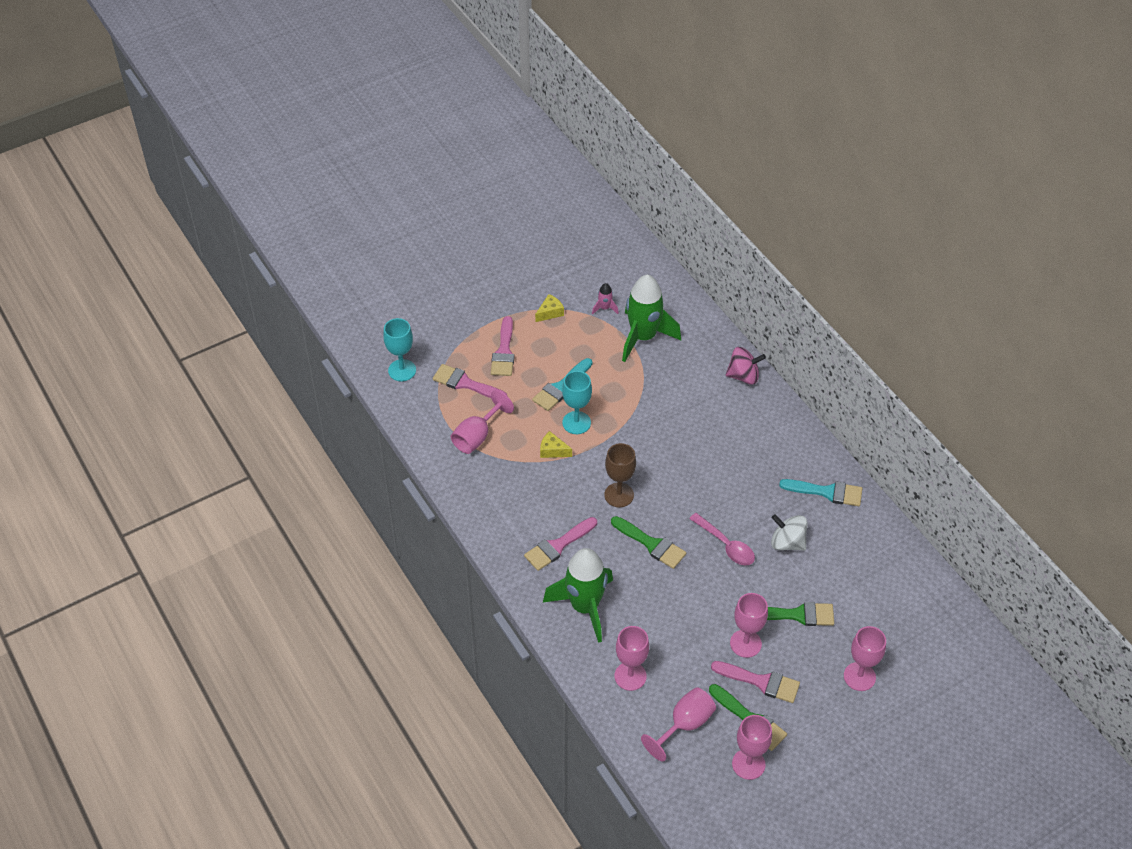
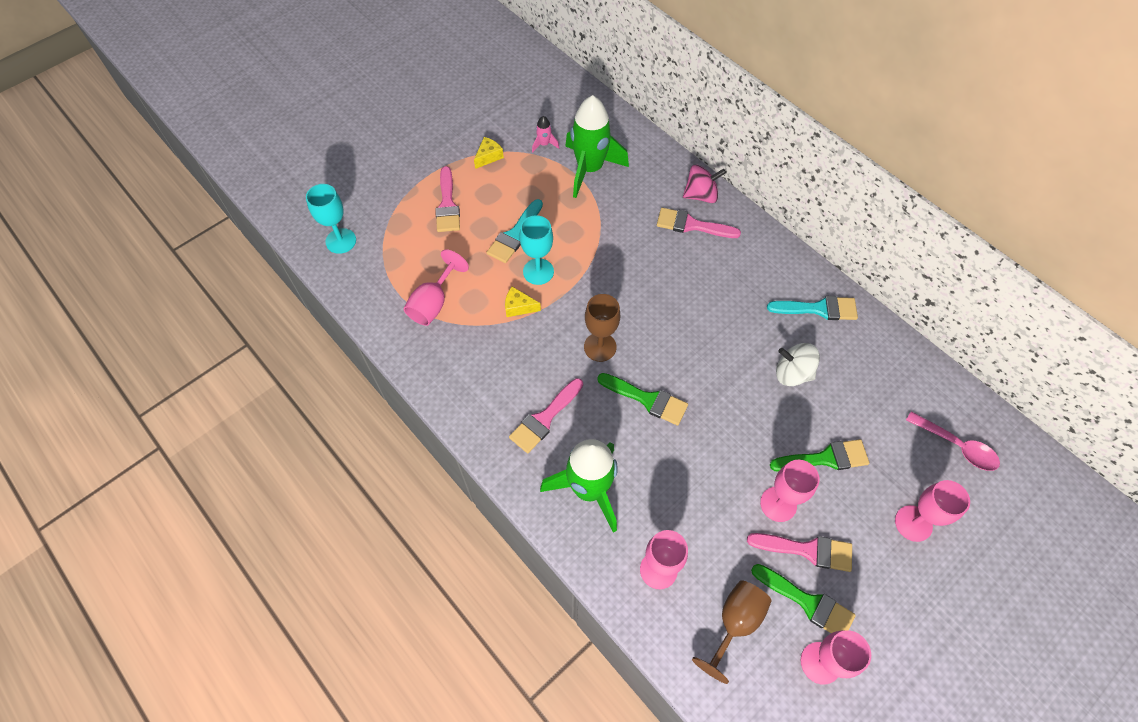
camera: 10 degrees left, 10 degrees up
pink brush [433,364,507,398] -> pink brush moved to [657,208,741,238]
pink goblet [641,687,716,762] -> brown goblet [692,580,772,684]
pink spoon [689,513,755,566] -> pink spoon moved to [906,411,1000,471]

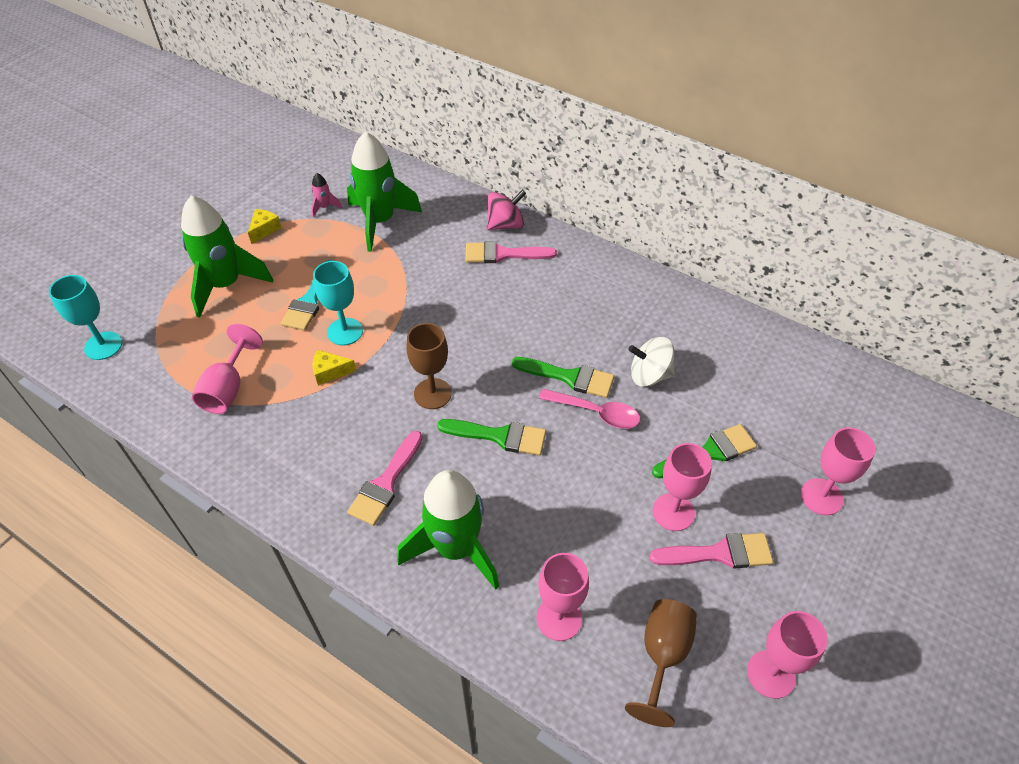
camera: 15 degrees left, 10 degrees down
pink brush [435,166,460,232] -> green rocket [181,196,273,318]
green brush [751,564,856,633] -> green brush moved to [512,357,614,398]
turquoise brush [767,296,858,320] -> none
pink spoon [906,411,1000,471] -> pink spoon moved to [539,389,640,429]

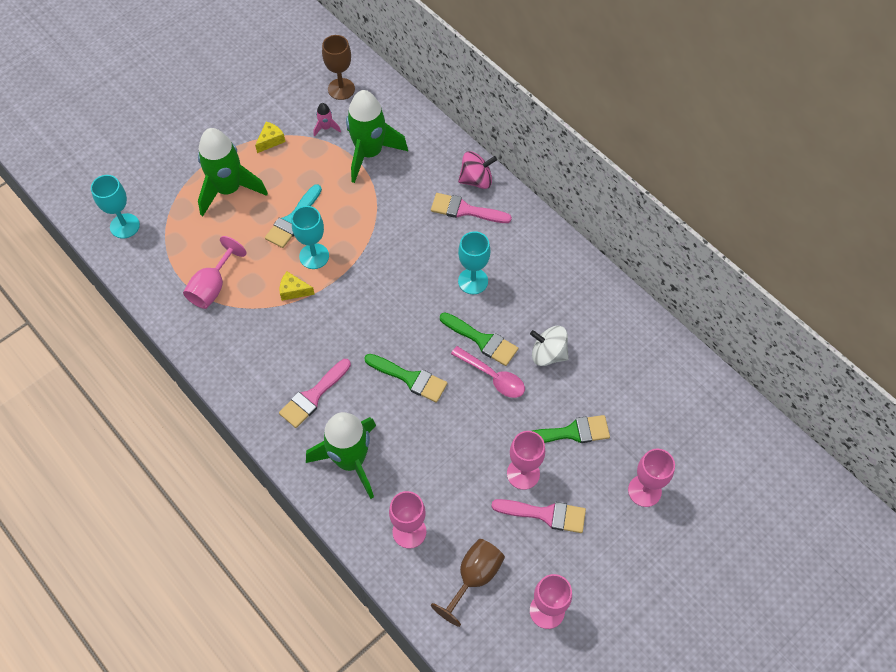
camera: 15 degrees right, 10 degrees up
brown goblet [407,323,452,409] -> brown goblet moved to [322,35,355,100]
none -> turquoise goblet [458,231,490,294]

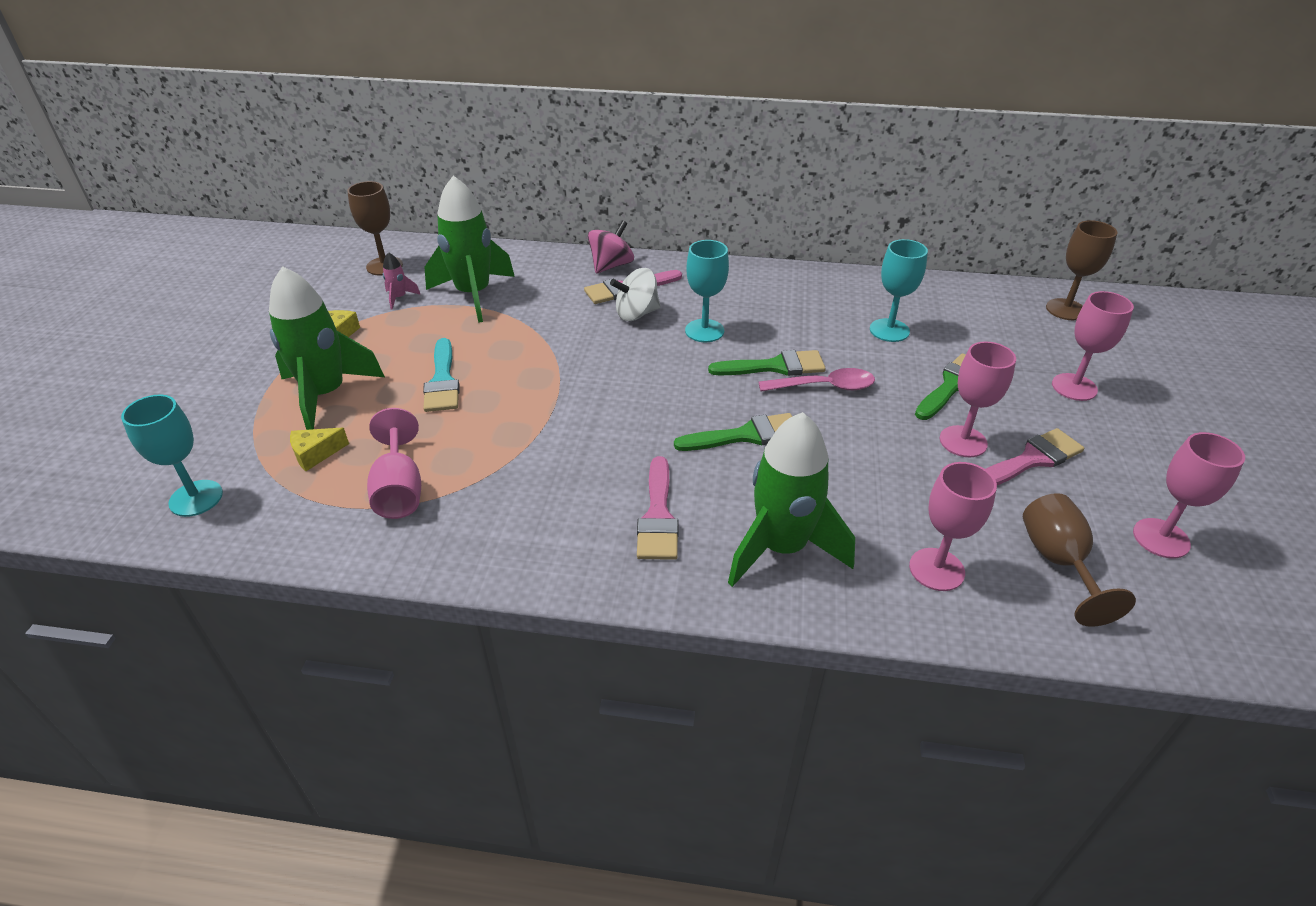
camera: 40 degrees left, 20 degrees down
yellow cheese [280,272,315,301] -> yellow cheese moved to [290,428,349,471]
turquoise goblet [292,206,329,269] -> turquoise goblet moved to [870,239,928,342]
white spinning top [530,326,569,366] -> white spinning top moved to [610,268,661,321]
none -> brown goblet [1046,220,1117,320]

